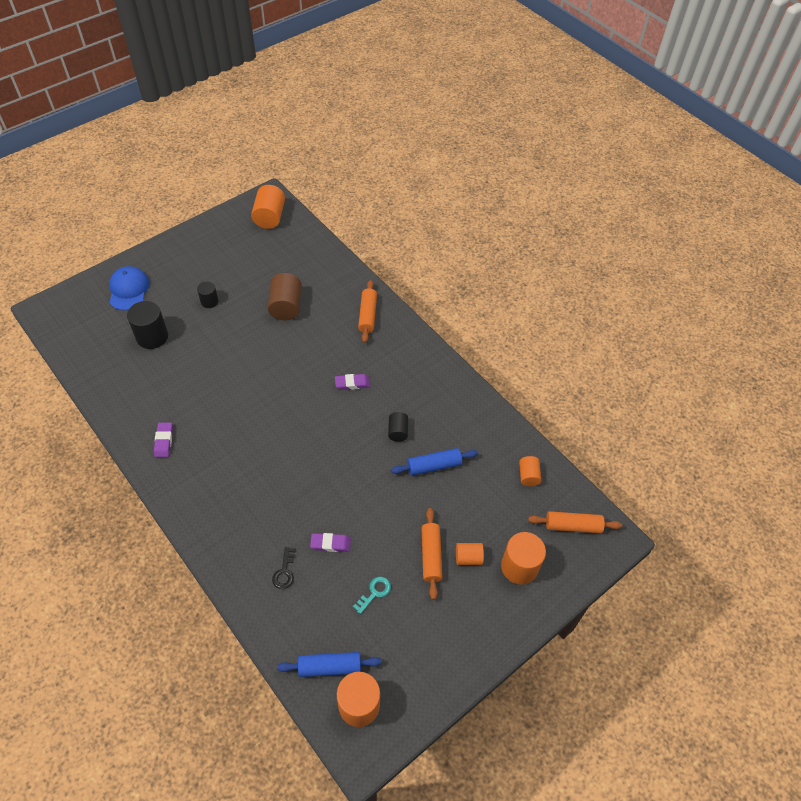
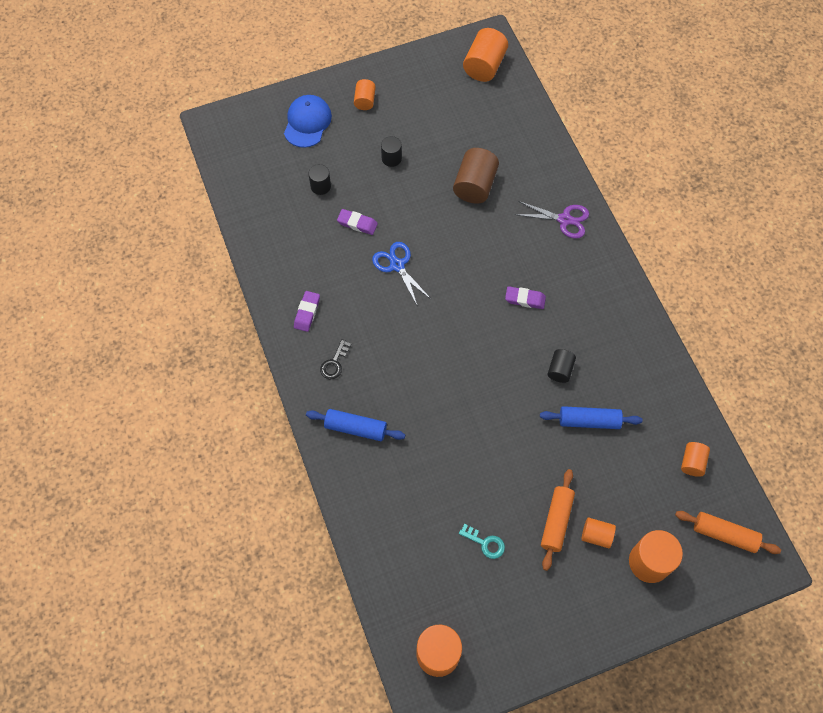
camera: 20 degrees right, 10 degrees up
black cylinder [127,301,168,349] -> black cylinder [308,164,331,195], size x0.57
black key [272,547,295,589] -> black key moved to [320,339,351,380]
blue rolling pin [277,652,382,677] -> blue rolling pin moved to [306,409,405,441]
purple eraser [310,533,351,552] -> purple eraser moved to [337,209,378,235]
turquoise key [353,577,391,614] -> turquoise key turned 60 degrees clockwise [459,524,505,559]
orange rolling pin [358,280,377,343] -> purple scissors [515,201,589,239]
none -> orange cylinder [354,79,376,110]
none -> blue scissors [372,242,432,307]

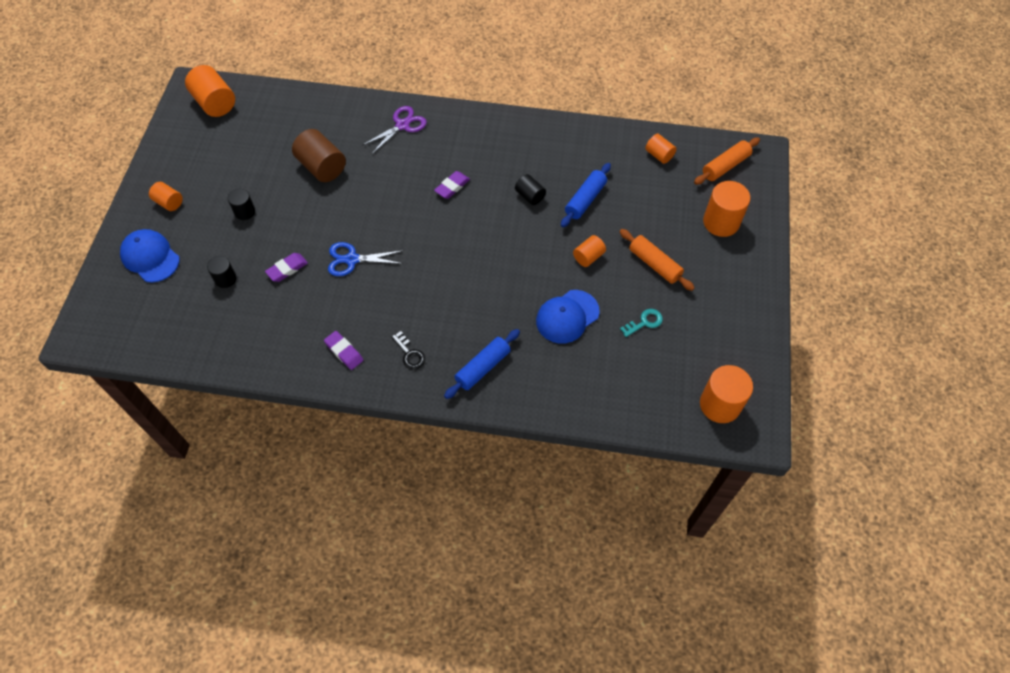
camera: 60 degrees left, 5 degrees down
orange cylinder [582,517,616,548] -> orange cylinder moved to [573,235,606,267]
none -> blue cap [536,290,600,344]

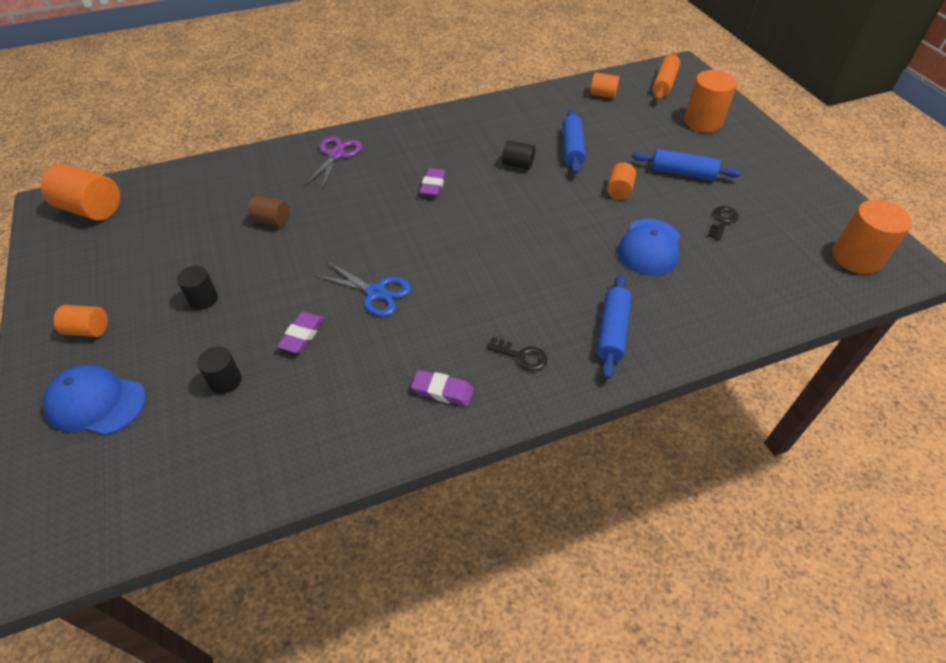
camera: 30 degrees left, 10 degrees down
brown cylinder [292,129,346,182] -> brown cylinder [248,195,289,227], size x0.57
blue scissors [328,242,404,276] -> blue scissors turned 120 degrees counterclockwise [315,262,411,317]
orange rolling pin [619,229,695,291] -> blue rolling pin [632,149,741,181]
turquoise key [620,309,663,337] -> black key [708,206,739,240]

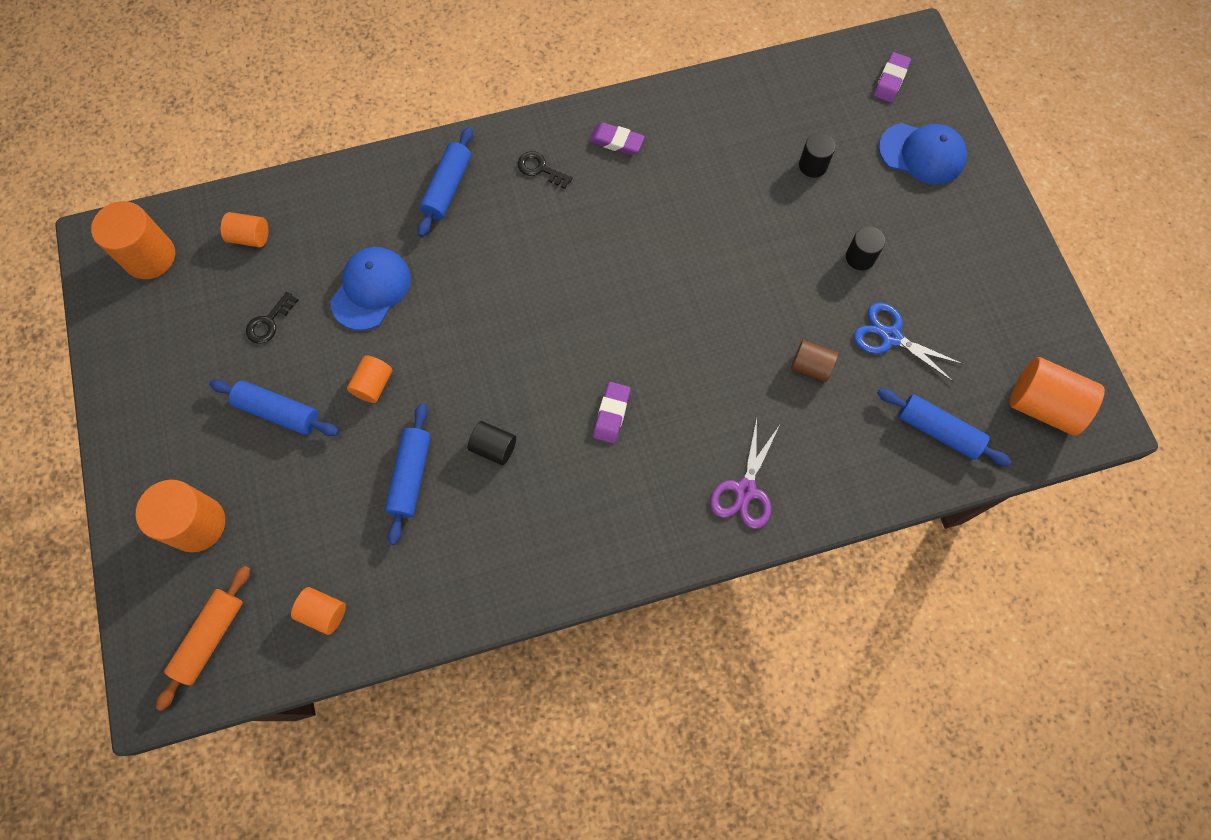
camera: 175 degrees left, 20 degrees up
orange cylinder [54,305,108,337] -> orange cylinder moved to [221,212,268,247]
purple eraser [277,312,324,353] -> purple eraser moved to [874,52,911,103]
blue scissors [315,262,411,317] -> blue scissors moved to [854,302,963,382]
none -> blue rolling pin [877,388,1011,466]

